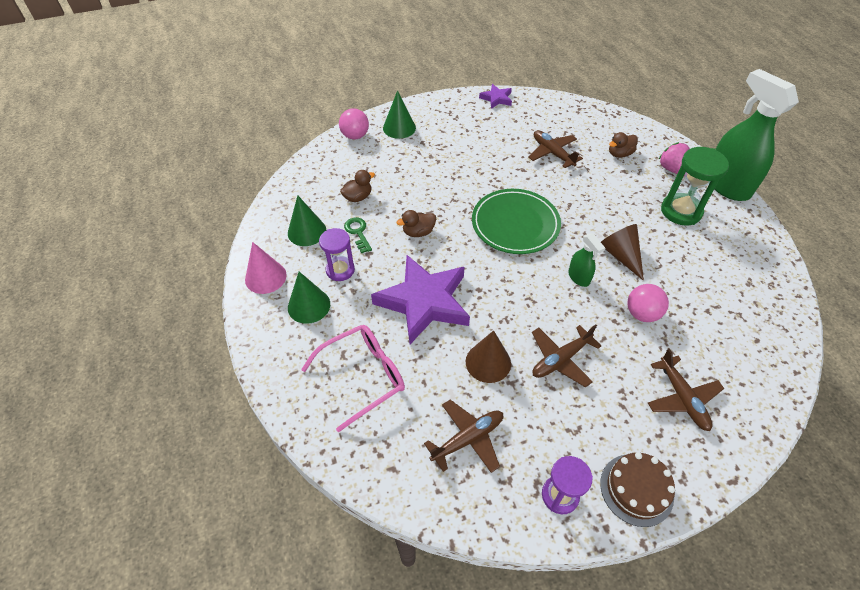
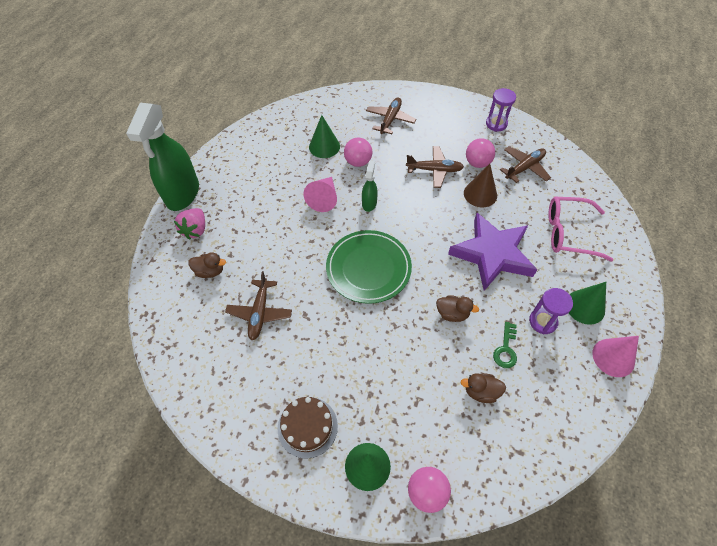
camera: 140 degrees left, 5 degrees up
green cone [288,195,326,246] -> green cone moved to [309,115,340,158]
brown plane [424,400,503,473] -> brown plane turned 135 degrees clockwise [500,146,551,183]
purple star [479,84,512,109] -> none
brown cake [600,452,675,527] -> brown cake moved to [278,397,338,459]
brown cone [601,224,644,281] -> pink cone [304,177,337,212]
green hourglass [661,147,729,226] -> none
none -> pink ball [466,138,495,168]

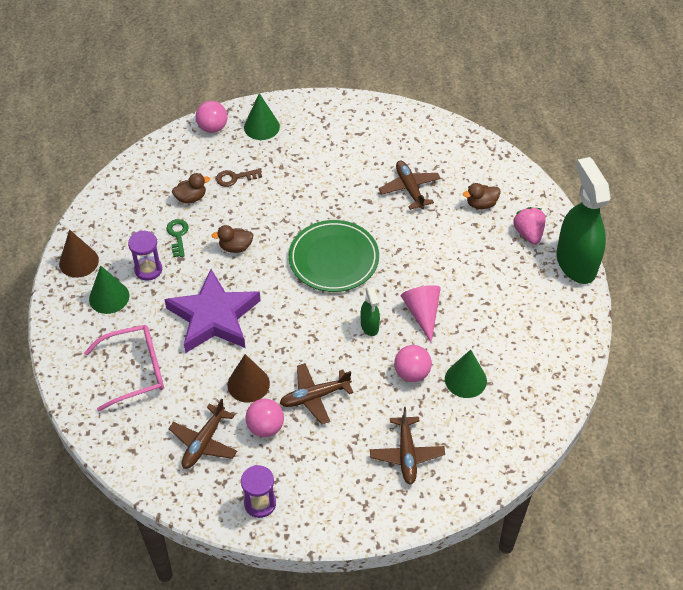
camera: 155 degrees right, 5 degrees down
brown cake [278,397,338,459] -> none
pink cone [593,336,639,377] -> brown cone [59,229,99,278]
none -> brown key [216,169,262,187]

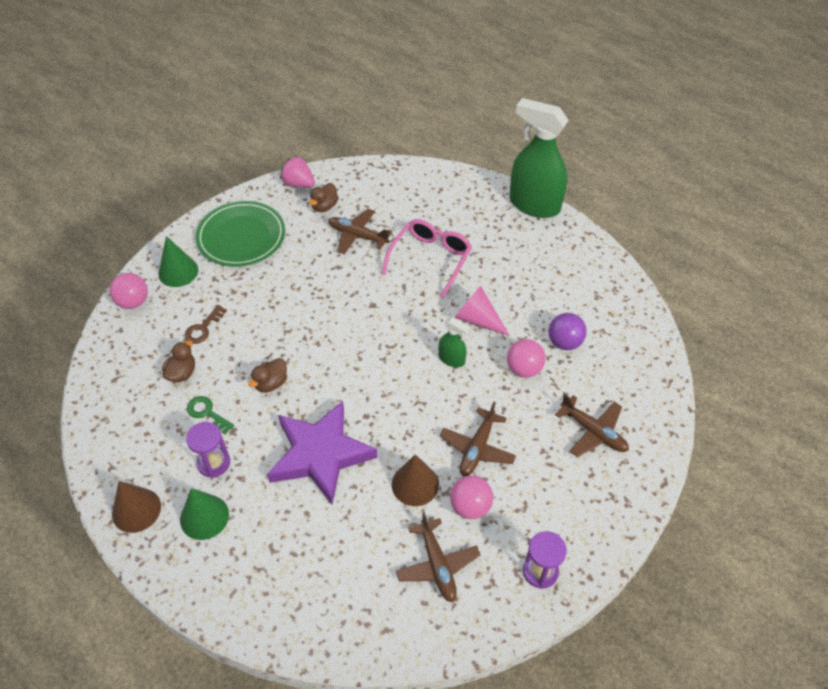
camera: 45 degrees left, 0 degrees up
pink glasses [84,325,164,412] -> pink glasses moved to [382,219,472,298]
green plate [289,220,379,292] -> green plate moved to [196,201,285,267]
green cone [445,350,487,398] -> purple ball [549,313,587,350]
brown duck [463,183,501,209] -> brown duck moved to [310,183,338,212]
pink strawberry [513,207,546,245] -> pink strawberry moved to [280,156,315,188]

